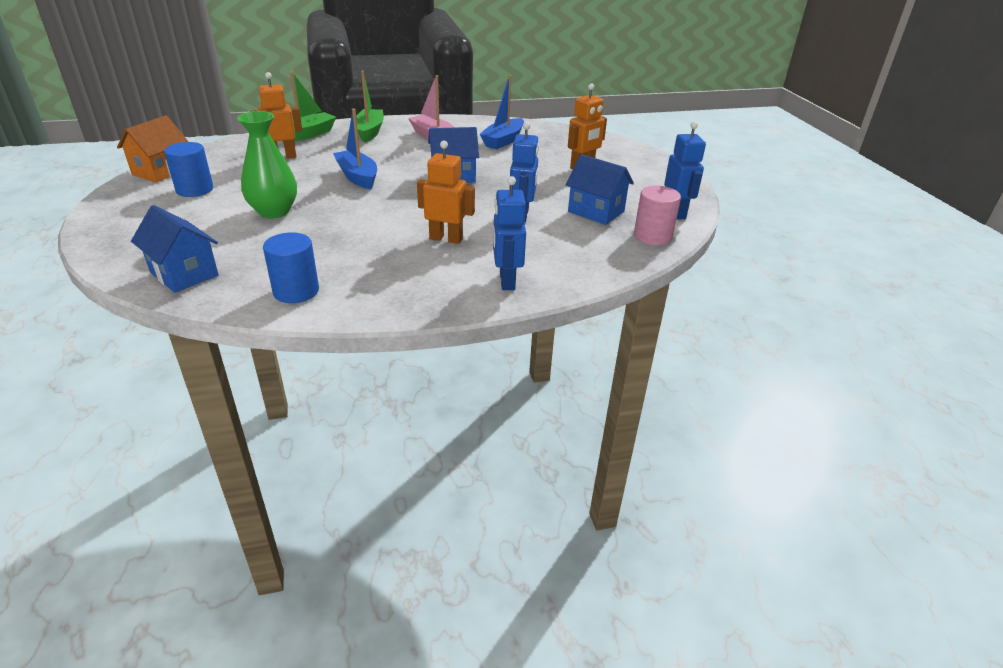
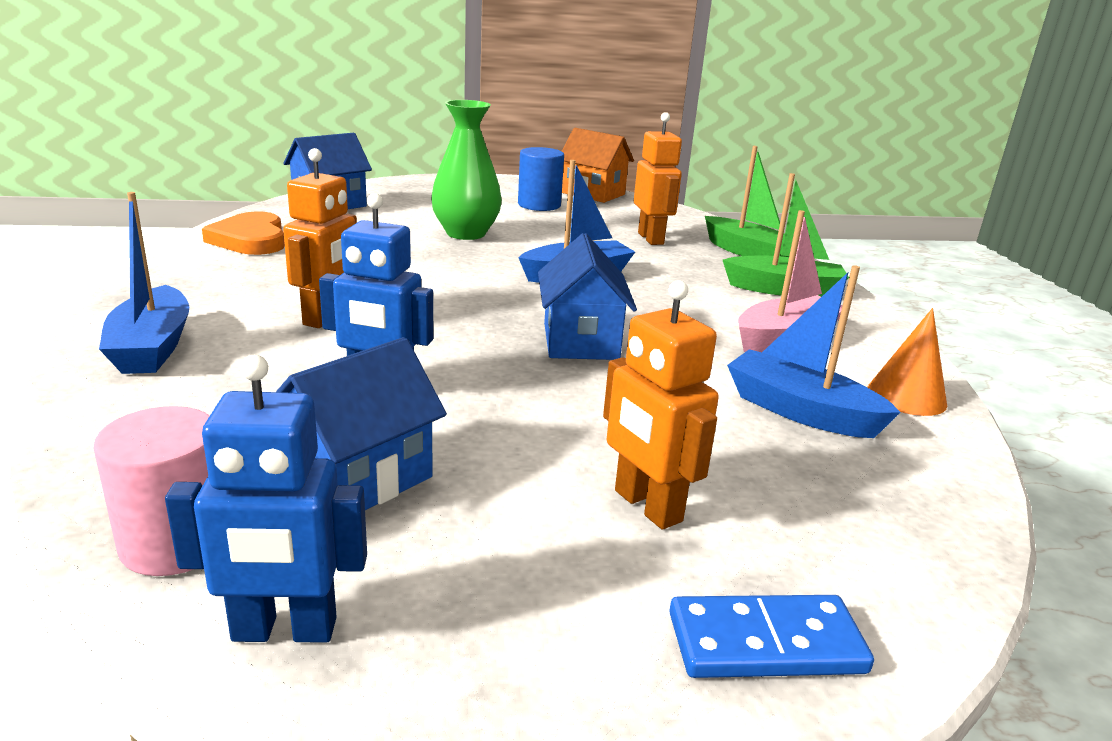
camera: 95 degrees right, 10 degrees down
blue cylinder [263,232,319,303] -> orange heart [202,212,285,255]
blue robot [493,176,526,290] -> blue boat [99,192,189,374]
none -> blue domino [669,595,874,678]
none -> orange cone [867,308,947,416]

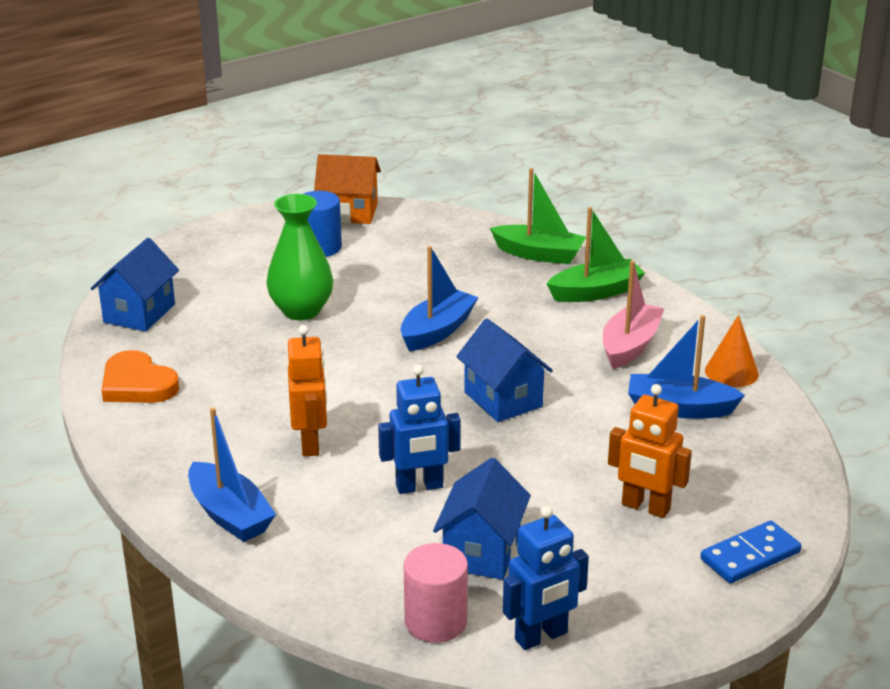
camera: 25 degrees left, 5 degrees up
orange robot [634,112,682,245] -> none

